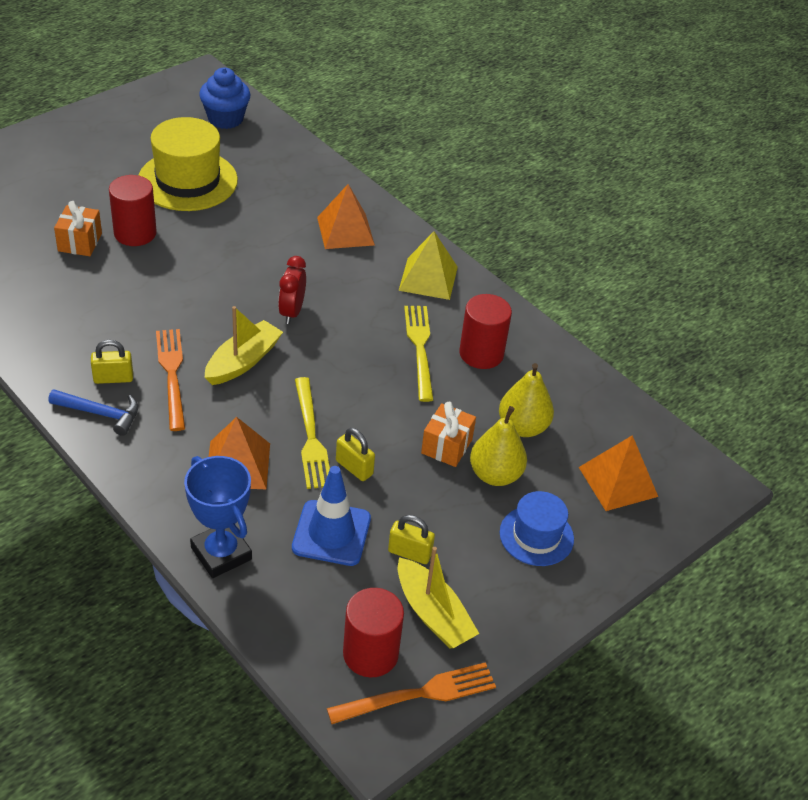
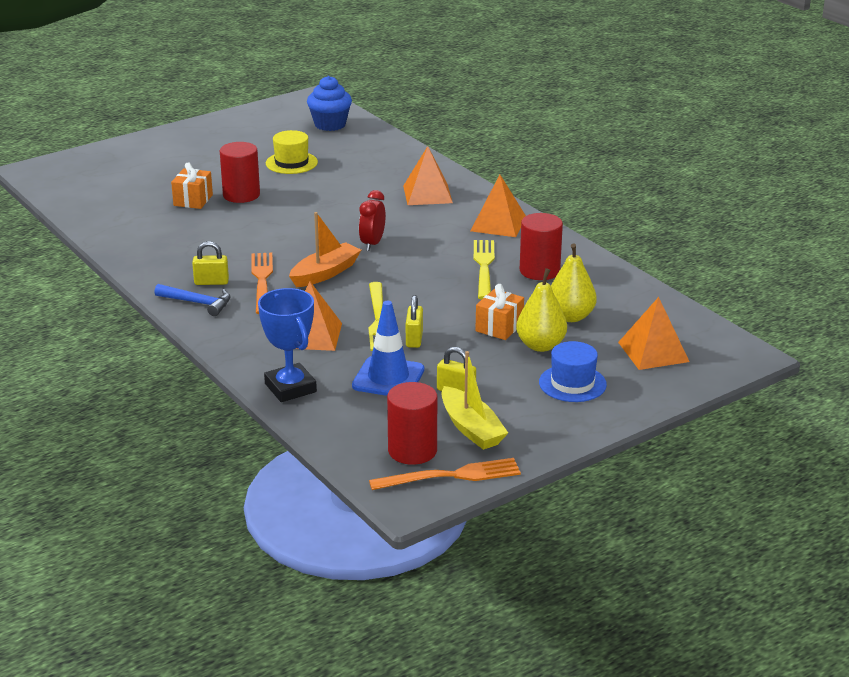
camera: 10 degrees right, 15 degrees down
yellow hat [139,117,238,211] -> yellow hat [266,130,318,174], size x0.59
yellow boat [205,306,283,385] -> orange boat [289,212,361,287]
yellow padlock [336,428,375,481] -> yellow padlock turned 45 degrees clockwise [406,295,423,348]
yellow pyramid [398,232,458,300] -> orange pyramid [470,175,526,237]

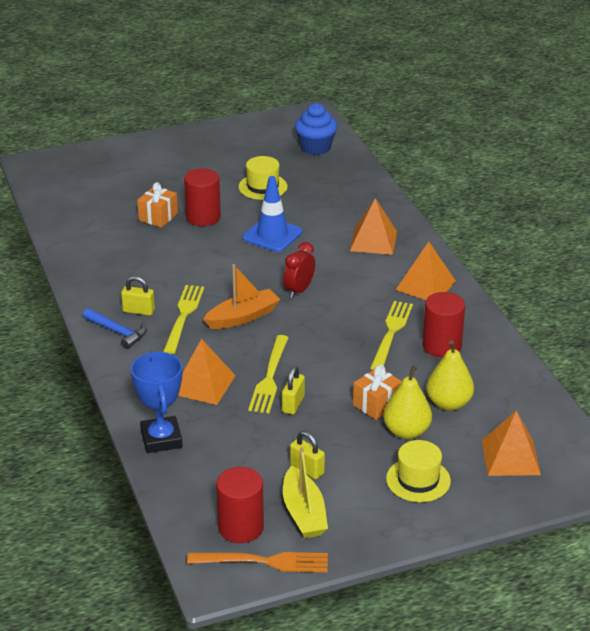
camera: 15 degrees right, 5 degrees up
orange fork [251,253,273,314] -> yellow fork [163,285,204,354]
blue traffic cone [352,301,424,396] -> blue traffic cone moved to [243,176,302,252]
blue hat [539,341,607,402] -> yellow hat [386,440,451,502]

